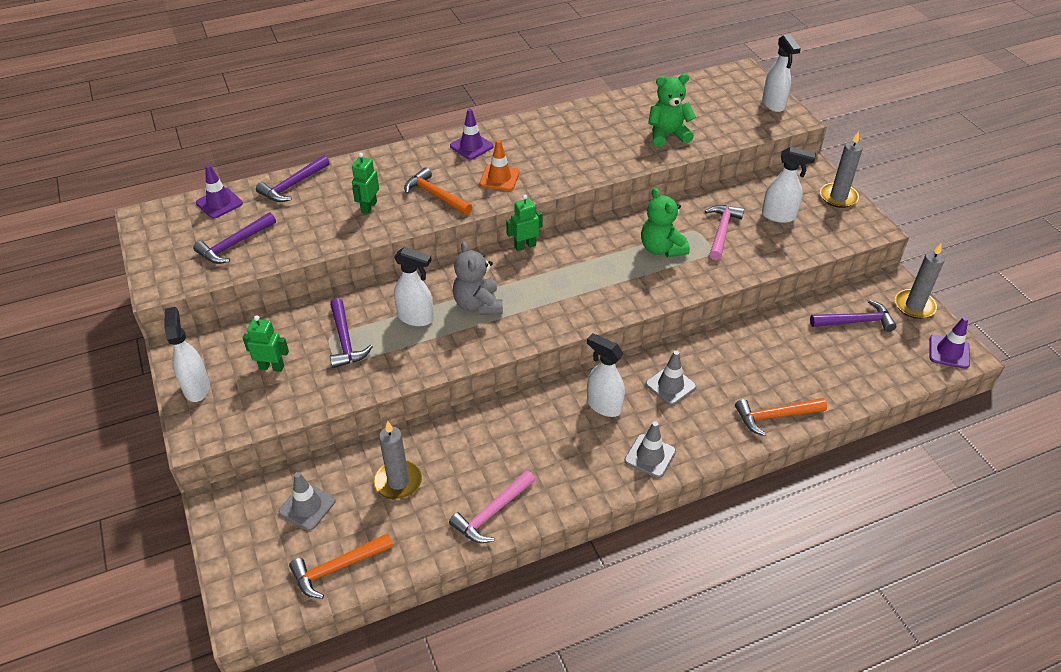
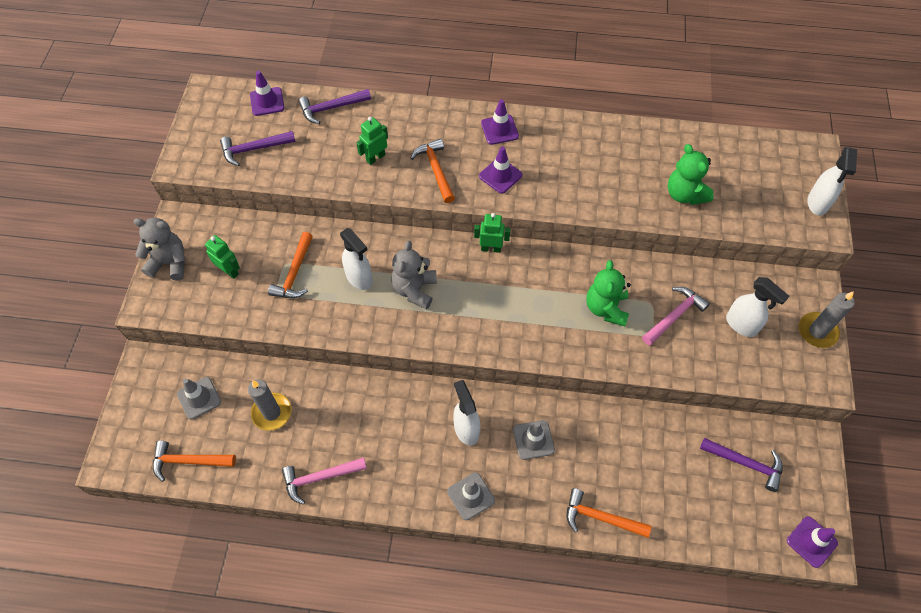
camera: 30 degrees right, 15 degrees up
white spray bottle [164,307,210,402] -> grey teddy bear [133,218,185,280]
purple hammer [330,298,373,368] -> orange hammer [268,232,313,298]
orange traffic cone [480,140,520,191] -> purple traffic cone [479,146,522,194]
green teddy bear [648,74,696,147] -> green teddy bear turned 135 degrees counterclockwise [668,144,714,205]
grey candle [895,243,945,319] -> none

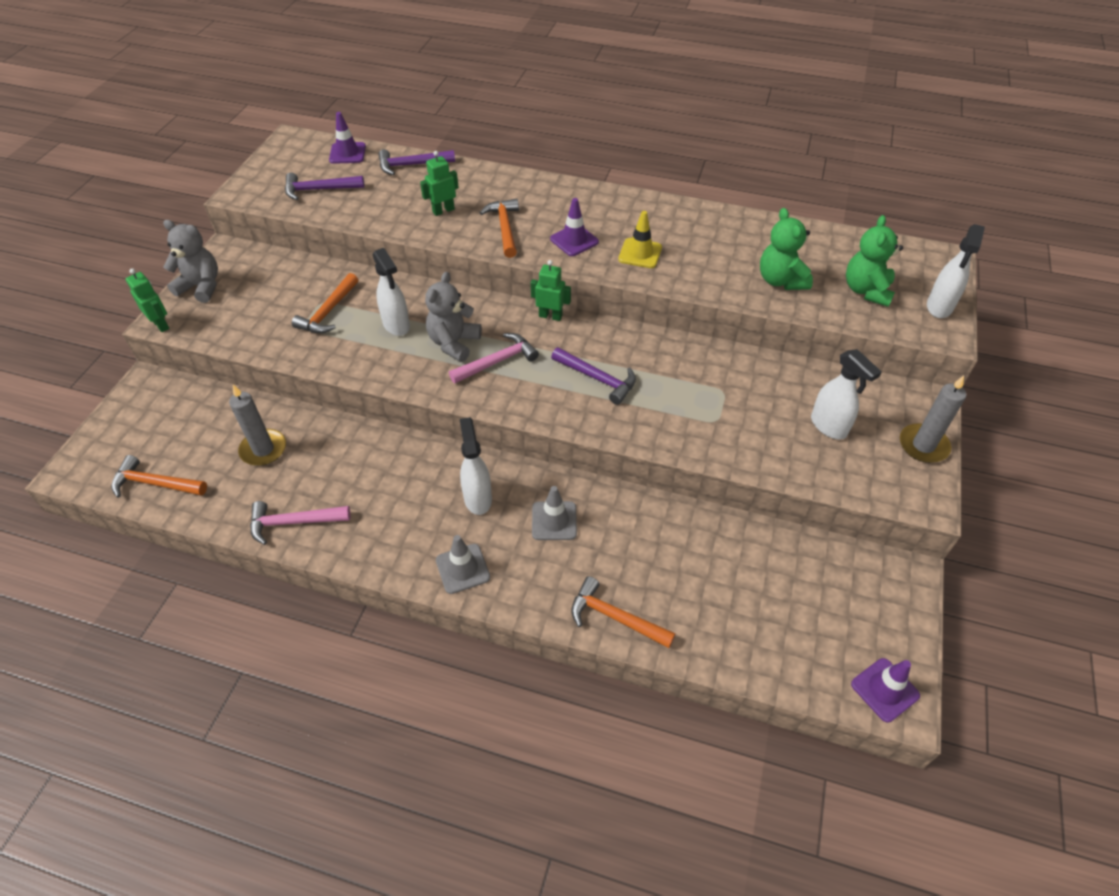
camera: 10 degrees right, 10 degrees down
grey traffic cone [177,377,221,420] -> none
green robot [205,235,240,279] -> green robot moved to [126,268,169,332]
purple traffic cone [481,99,519,145] -> none
green teddy bear [586,260,631,326] -> green teddy bear moved to [846,215,903,307]
pink hammer [642,287,710,345] -> pink hammer moved to [449,333,539,384]
purple hammer [700,438,783,492] -> purple hammer moved to [551,347,636,405]
none -> yellow traffic cone [618,211,662,268]

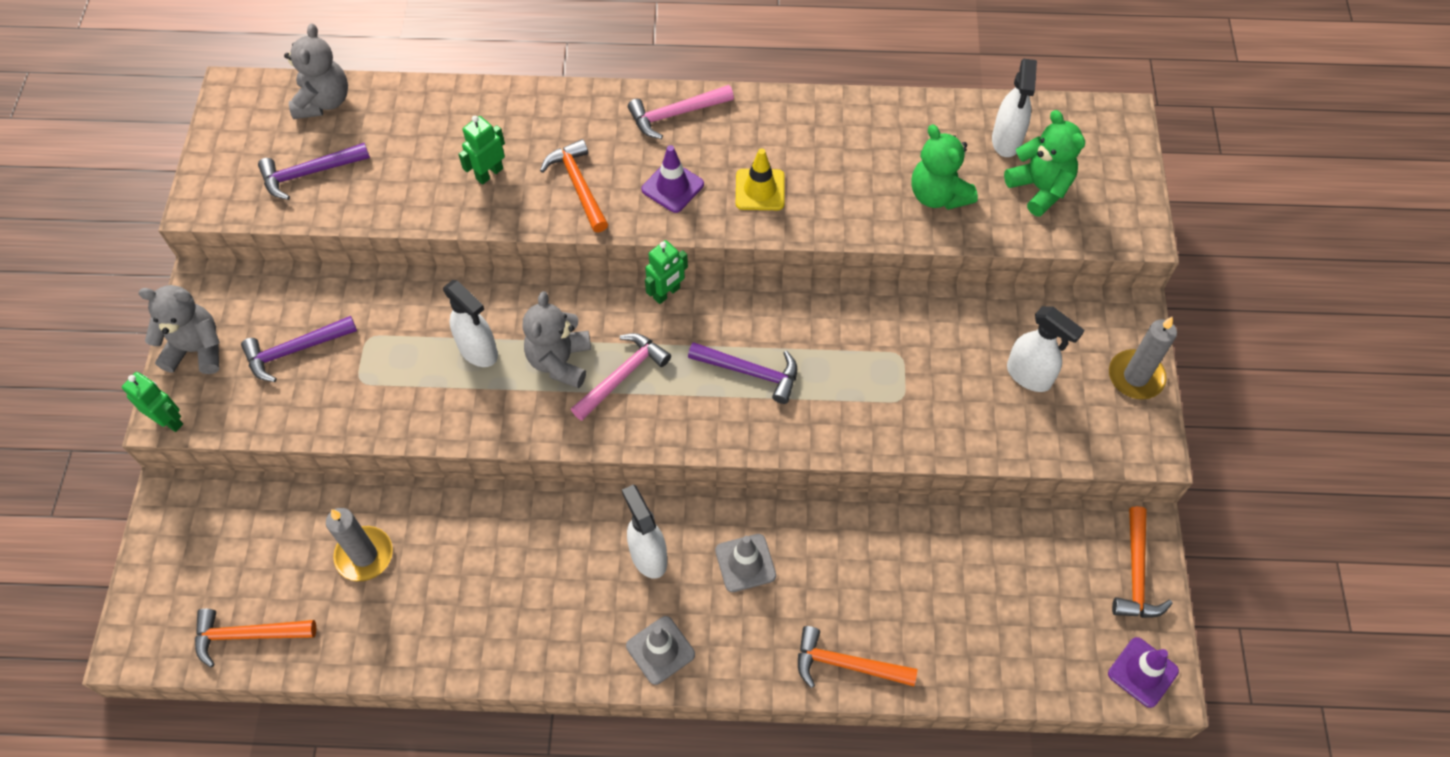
camera: 15 degrees left, 10 degrees up
pink hammer [250,501,351,545] -> pink hammer moved to [628,85,734,139]
orange hammer [292,273,358,333] -> orange hammer moved to [1112,506,1173,618]
purple traffic cone [329,112,366,164] -> grey teddy bear [284,23,348,119]
purple hammer [378,149,455,175] -> purple hammer moved to [241,316,357,382]
green robot [531,260,571,321] -> green robot turned 135 degrees clockwise [645,240,688,304]
green teddy bear [846,215,903,307] -> green teddy bear turned 150 degrees clockwise [1004,110,1085,217]
white spray bottle [927,224,985,318] -> white spray bottle moved to [992,59,1037,157]

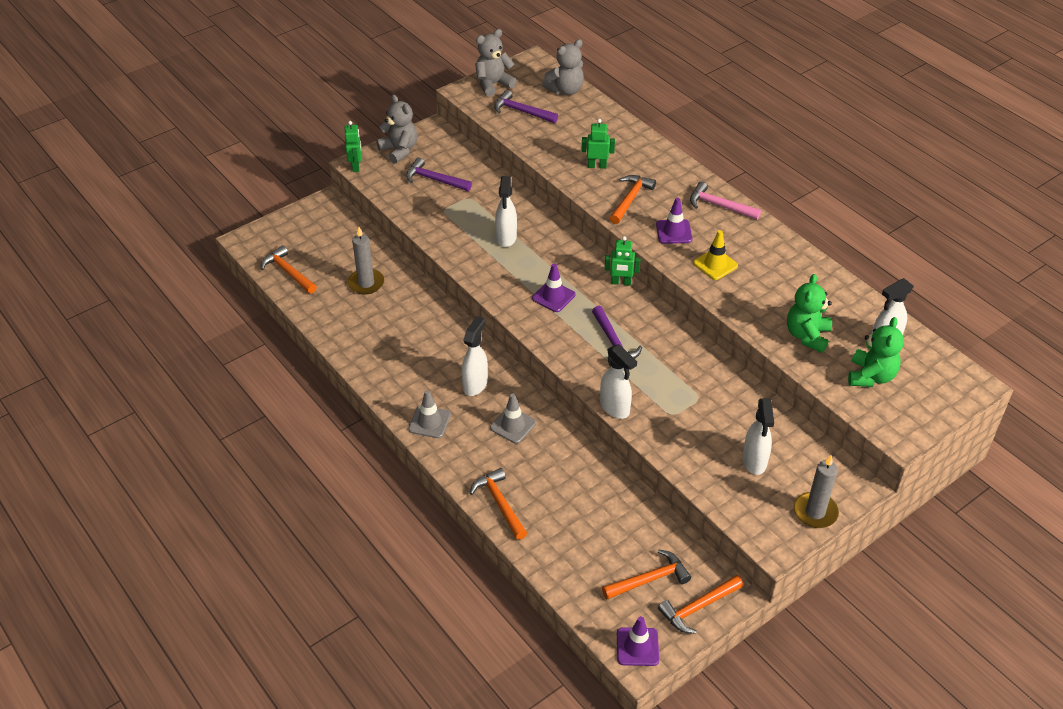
camera: 50 degrees right, 15 degrees down
grey teddy bear [522,291,591,388] -> grey teddy bear moved to [475,29,517,96]
pink hammer [571,333,671,421] -> purple traffic cone [532,263,575,312]
none -> white spray bottle [600,344,637,419]
none -> orange hammer [602,550,691,600]

